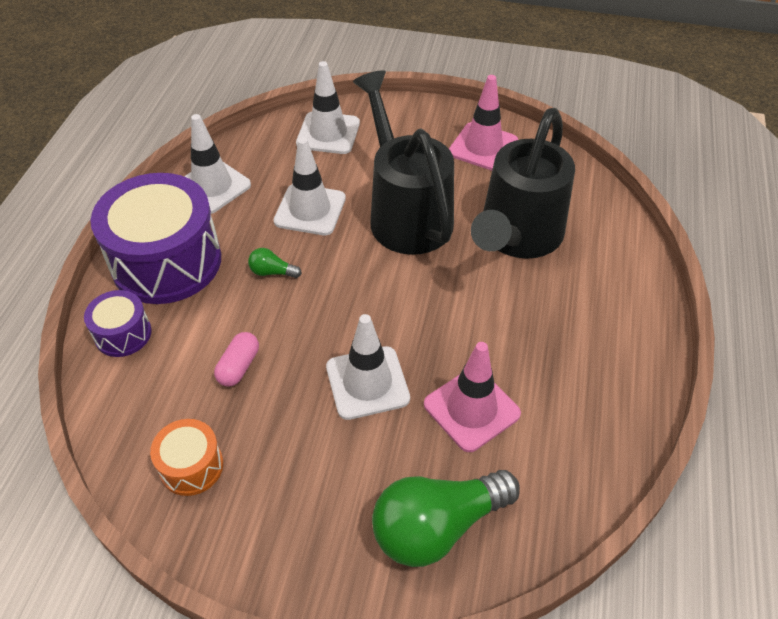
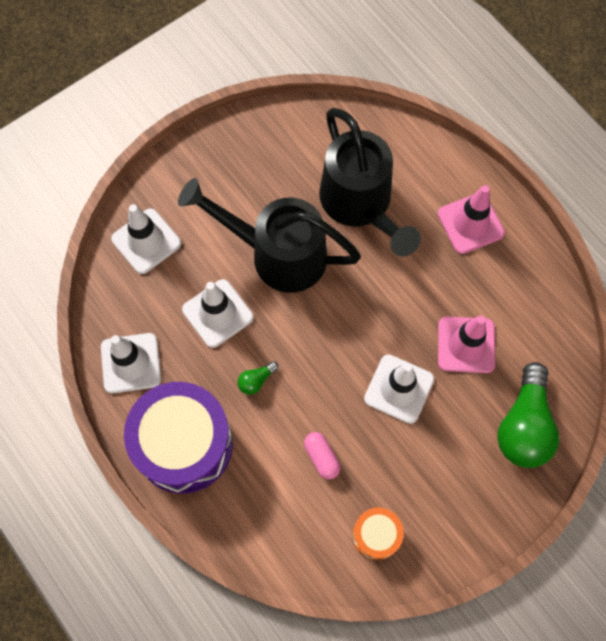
camera: 50 degrees left, 20 degrees up
purple drum [84,290,152,357] -> none
pink traffic cone [449,75,518,171] -> pink traffic cone moved to [438,185,505,254]

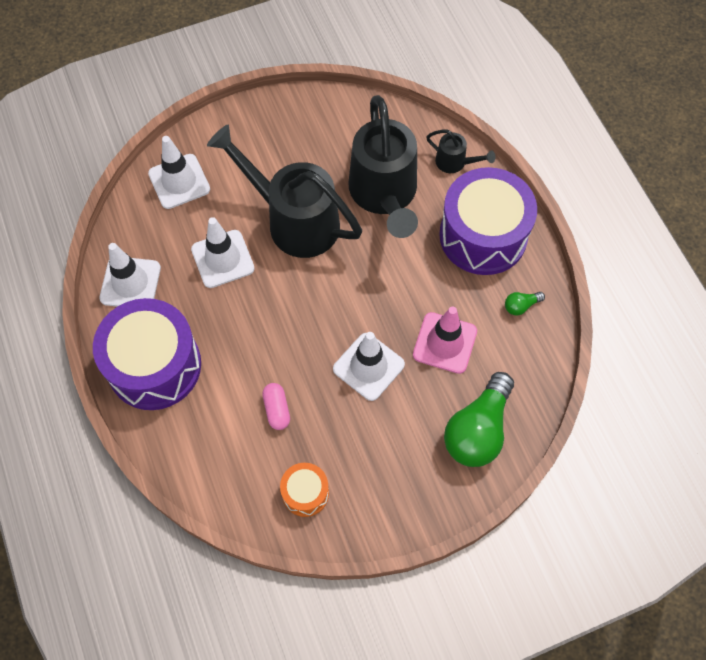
camera: 15 degrees right, 5 degrees down
green light bulb [238,361,278,395] -> green light bulb moved to [505,292,545,316]
pink traffic cone [438,185,505,254] -> purple drum [439,167,537,275]
none -> black watering can [426,129,495,173]

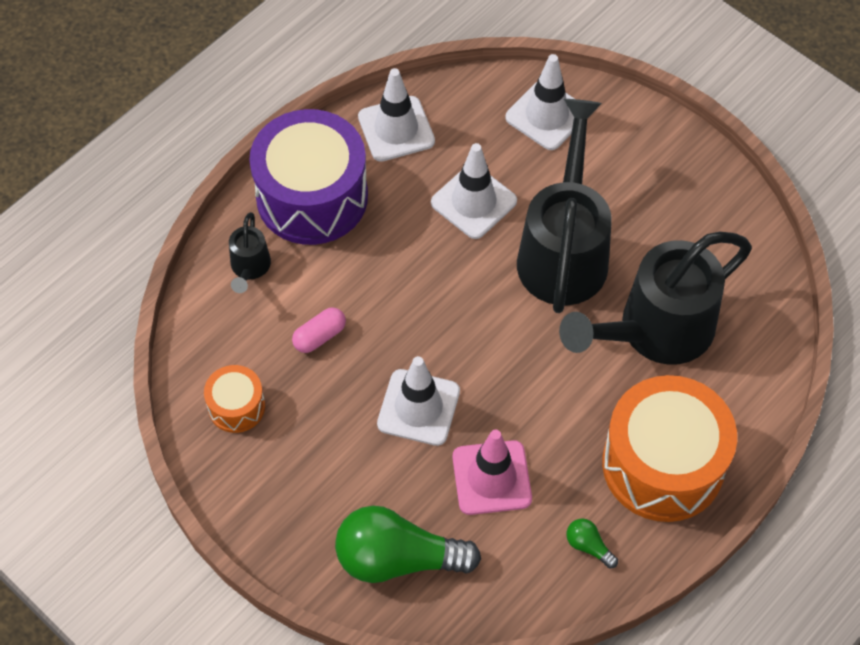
camera: 65 degrees right, 5 degrees down
black watering can [426,129,495,173] -> black watering can moved to [229,212,271,293]
purple drum [439,167,537,275] -> orange drum [602,375,737,522]

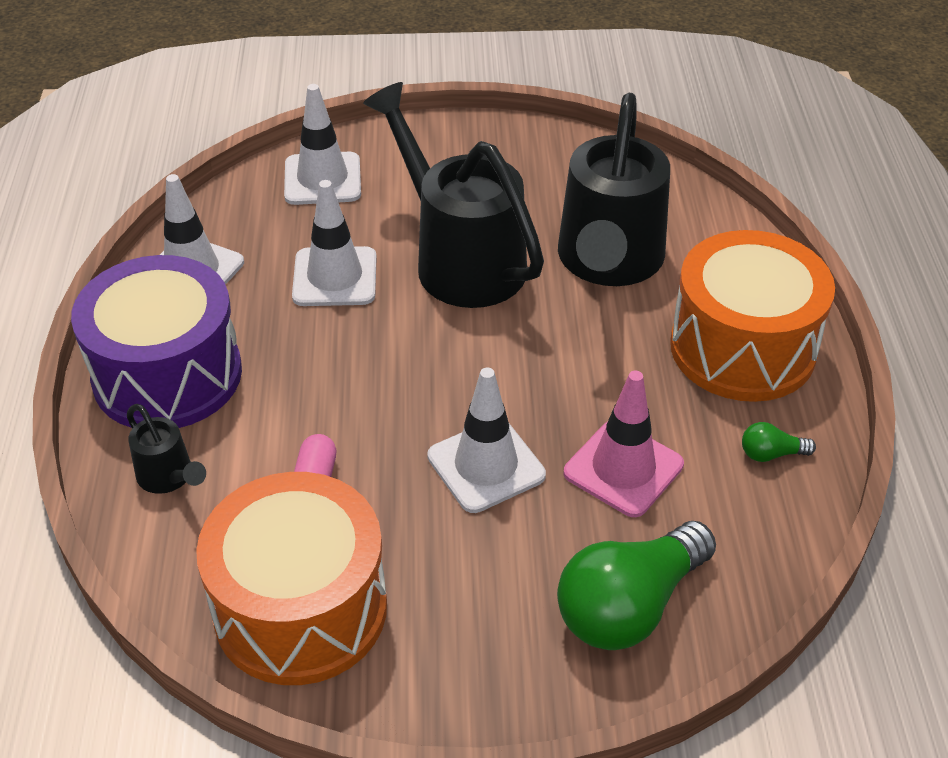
camera: 45 degrees left, 15 degrees down
orange drum [204,365,265,433] -> orange drum [196,472,387,685], size x2.10

